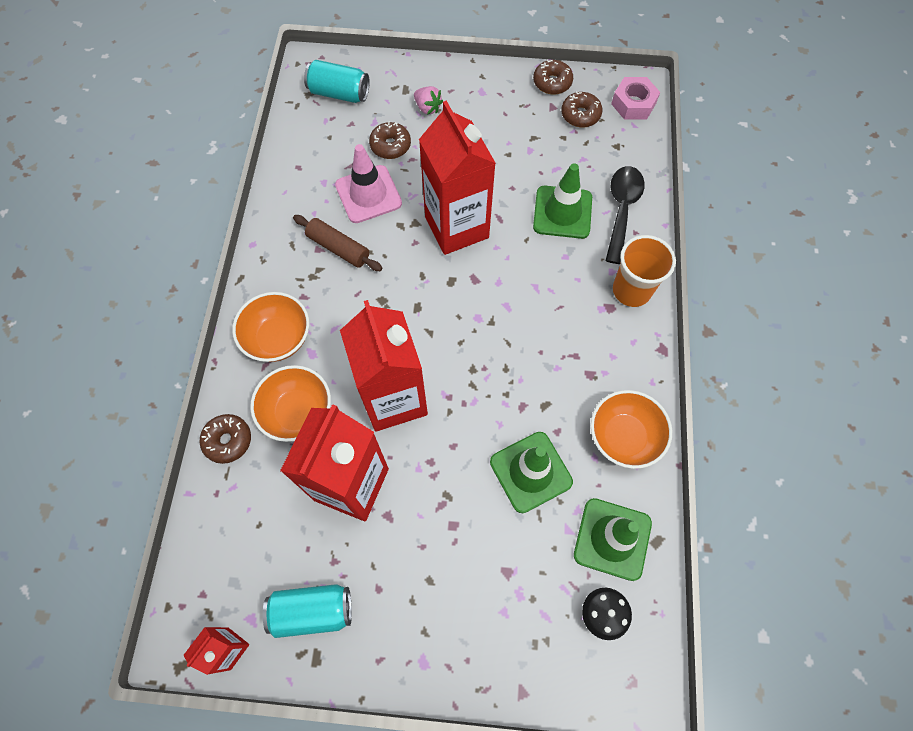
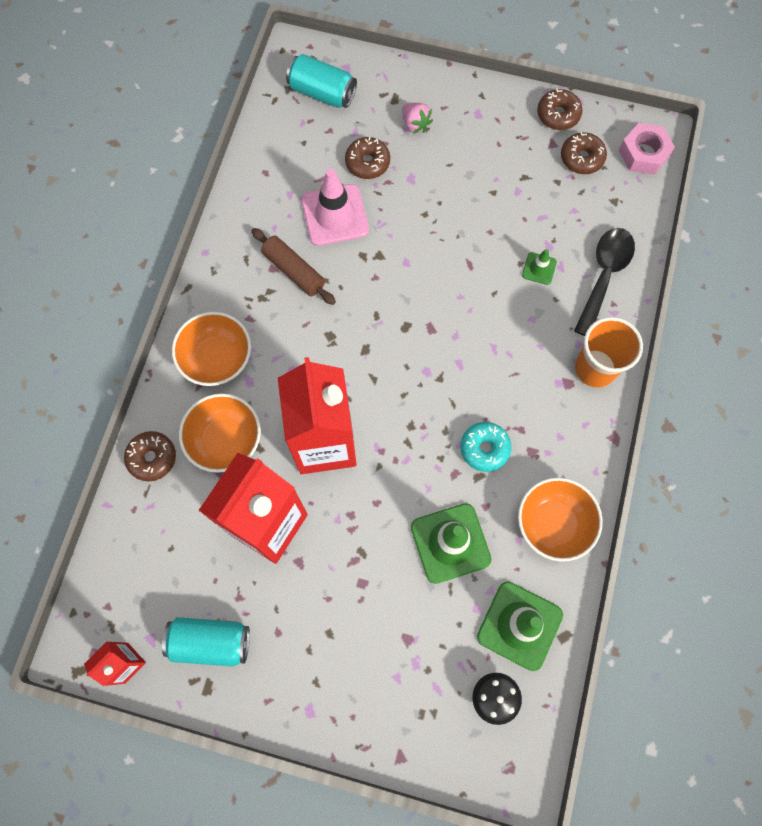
camera: 10 degrees right, 5 degrees up
red carton [419,101,496,255] -> none
green traffic cone [533,164,592,239] -> green traffic cone [522,249,557,285], size x0.49
none -> turquoise donut [460,422,511,472]

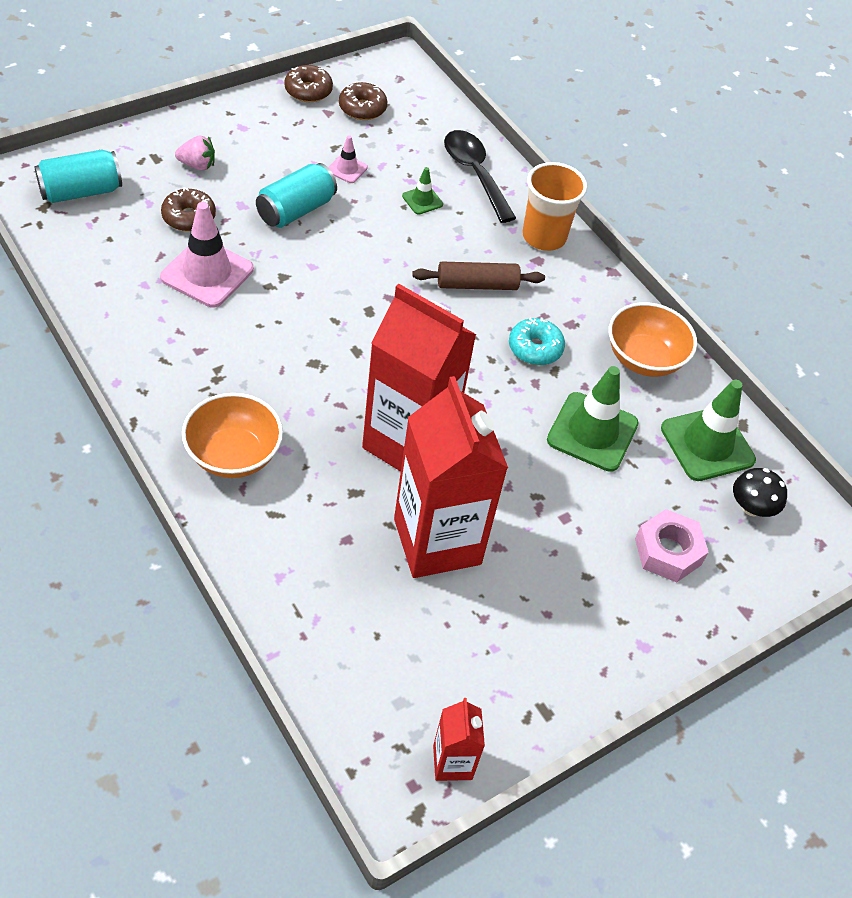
camera: 55 degrees left, 20 degrees down
brown donut [124,431,176,481] -> none
turquoise can [162,617,250,667] -> turquoise can moved to [256,163,337,228]
orange bowl [179,393,261,473] -> none
brown rolling pin [251,228,336,305] -> brown rolling pin moved to [412,261,545,290]
pink nut [619,123,675,175] -> pink nut moved to [635,509,709,582]
none -> pink traffic cone [328,135,368,183]

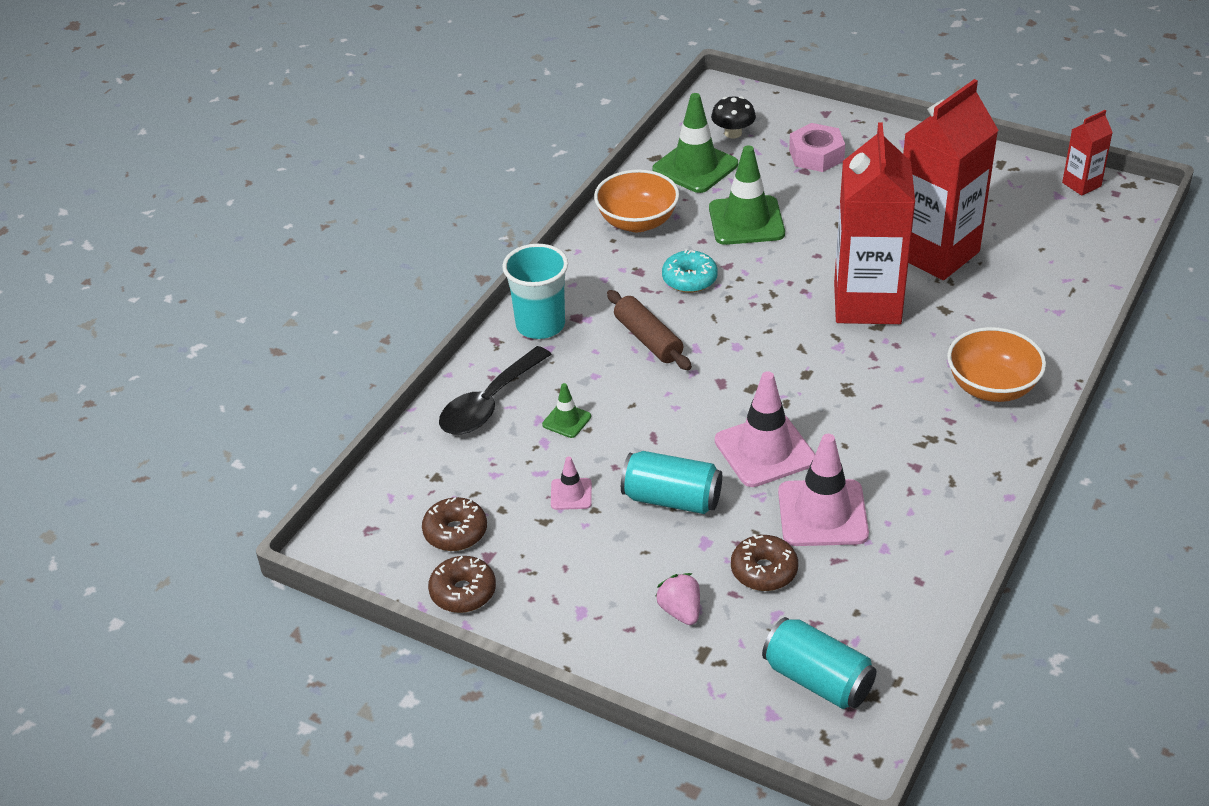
camera: 110 degrees left, 10 degrees down
orange cup [522,162,587,251] -> turquoise cup [502,244,568,339]
none -> pink traffic cone [715,371,815,487]

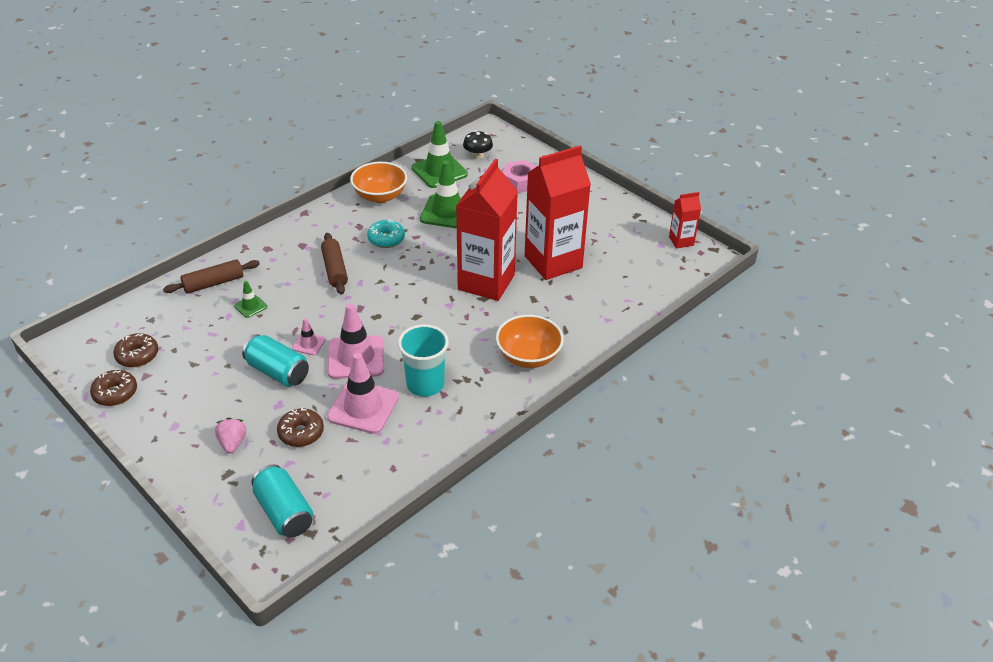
camera: 15 degrees right, 0 degrees up
black spoon [439,346,552,434] -> brown rolling pin [163,259,260,294]
turquoise cup [502,244,568,339] -> turquoise cup moved to [398,324,449,397]
pink traffic cone [551,456,592,510] -> pink traffic cone moved to [292,318,326,355]

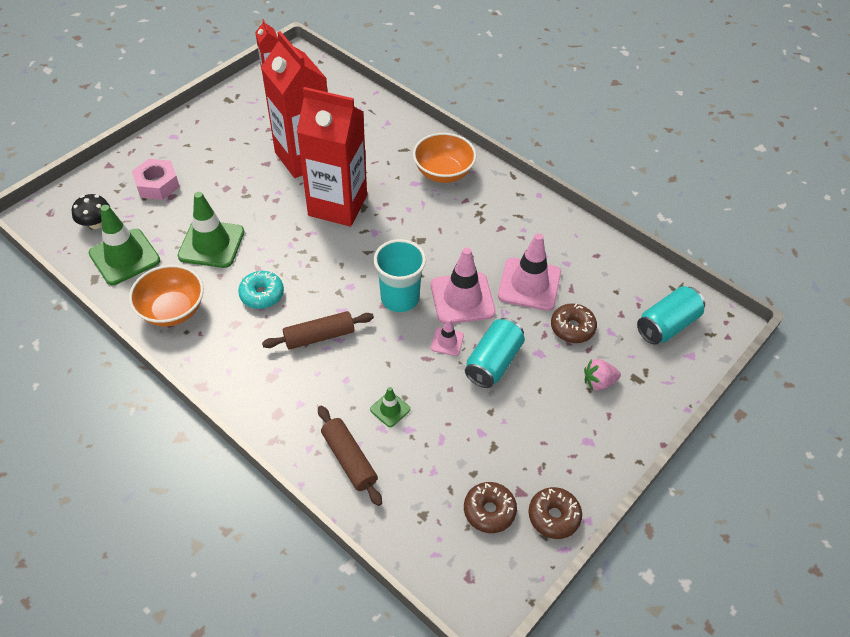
camera: 95 degrees left, 10 degrees up
turquoise cup [398,324,449,397] -> turquoise cup moved to [374,239,426,312]

